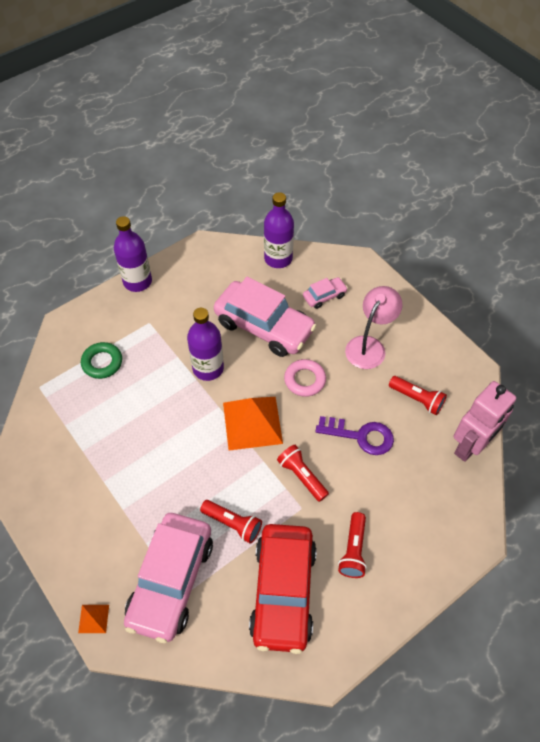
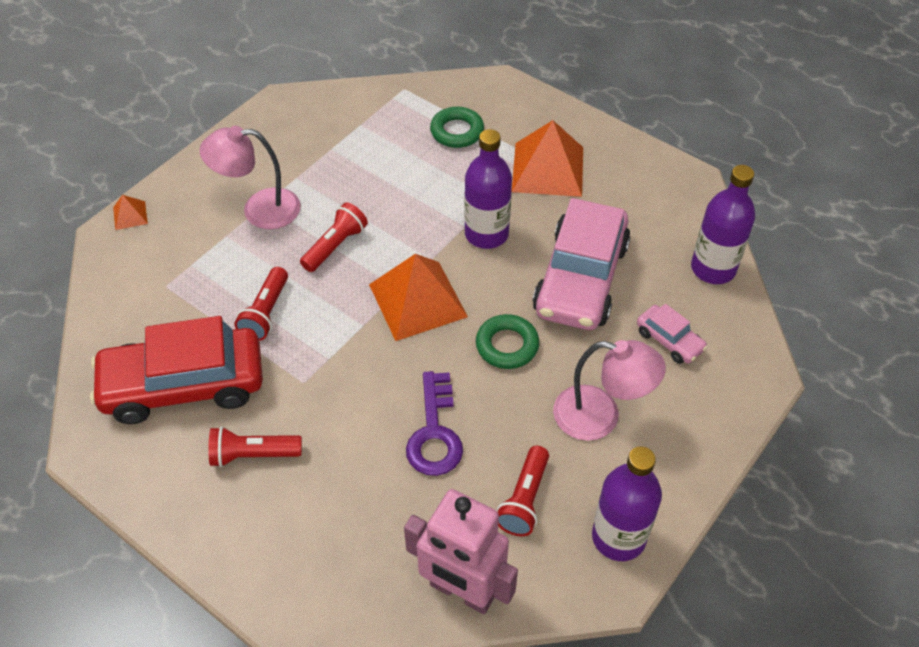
camera: 75 degrees right, 5 degrees down
purple bottle [114,216,152,292] -> purple bottle moved to [592,446,662,561]
pink car [124,513,213,643] -> none
red flashlight [277,445,329,502] -> red flashlight moved to [300,202,368,272]
pink ring [284,359,326,397] -> green ring [476,314,539,369]
none -> pink lamp [200,126,301,229]
none -> orange pyramid [512,120,583,197]

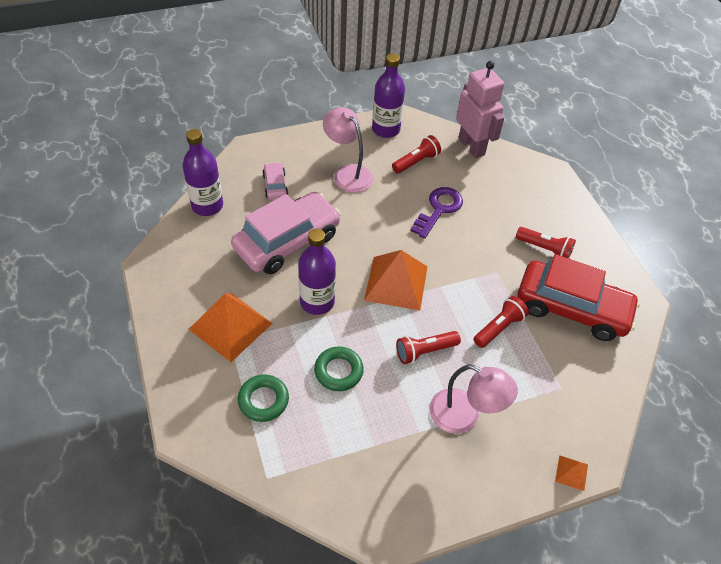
camera: 150 degrees left, 0 degrees up
green ring [476,314,539,369] -> green ring moved to [314,346,364,391]

